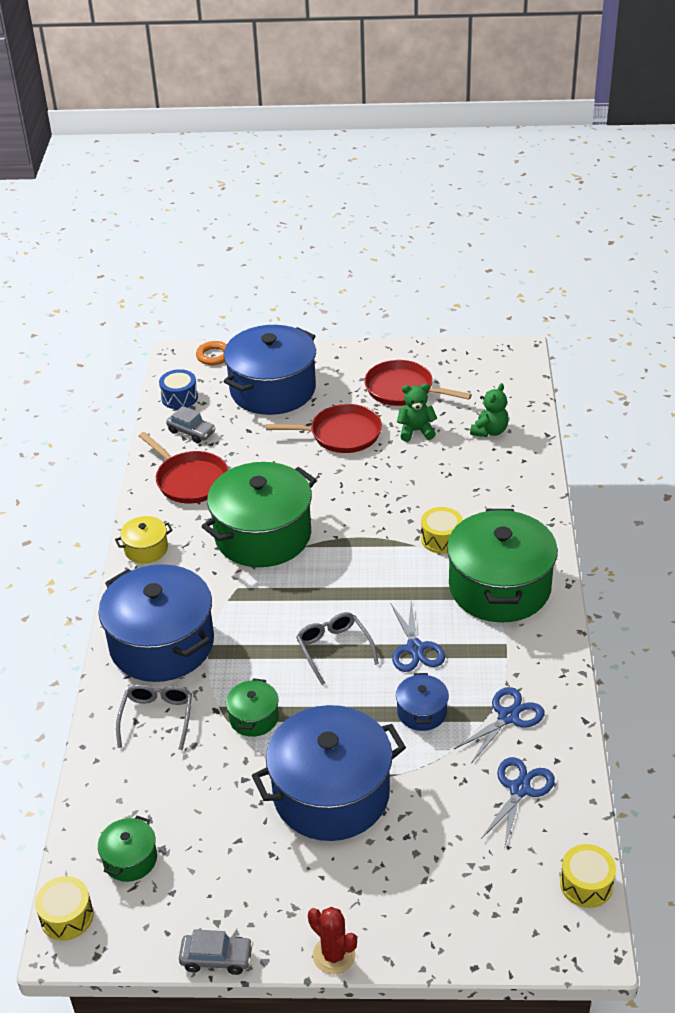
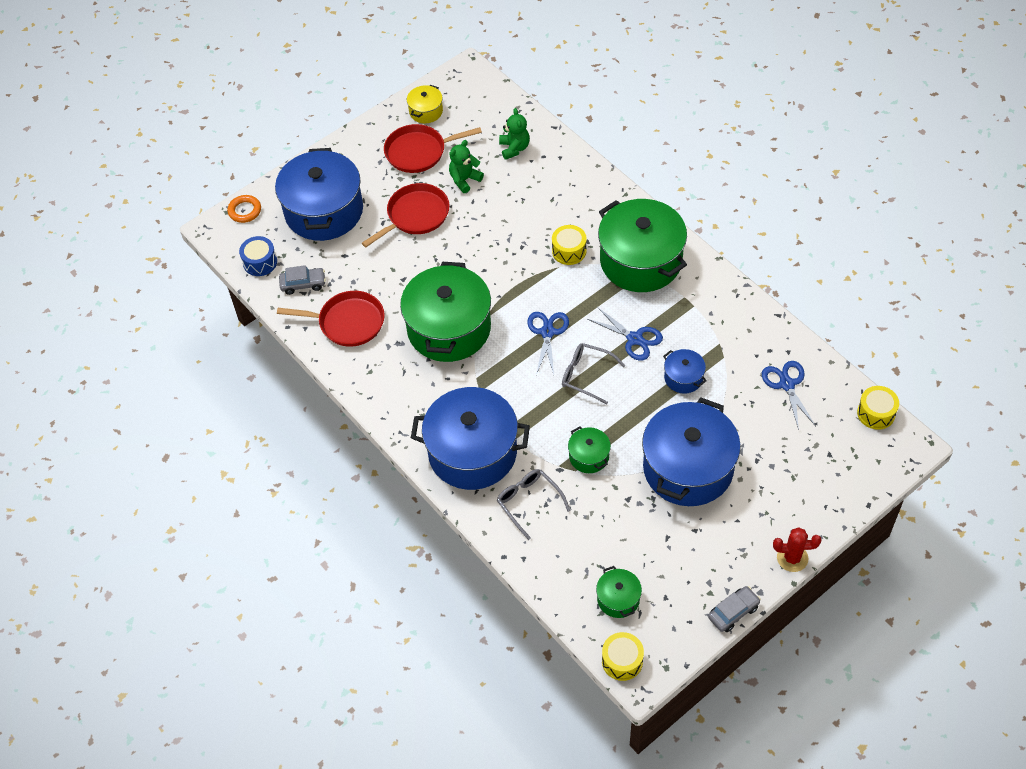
camera: 40 degrees left, 15 degrees up
yellow pot [115,516,173,564] -> yellow pot moved to [407,85,443,123]
blue scissors [453,687,544,763] -> blue scissors moved to [527,312,569,375]

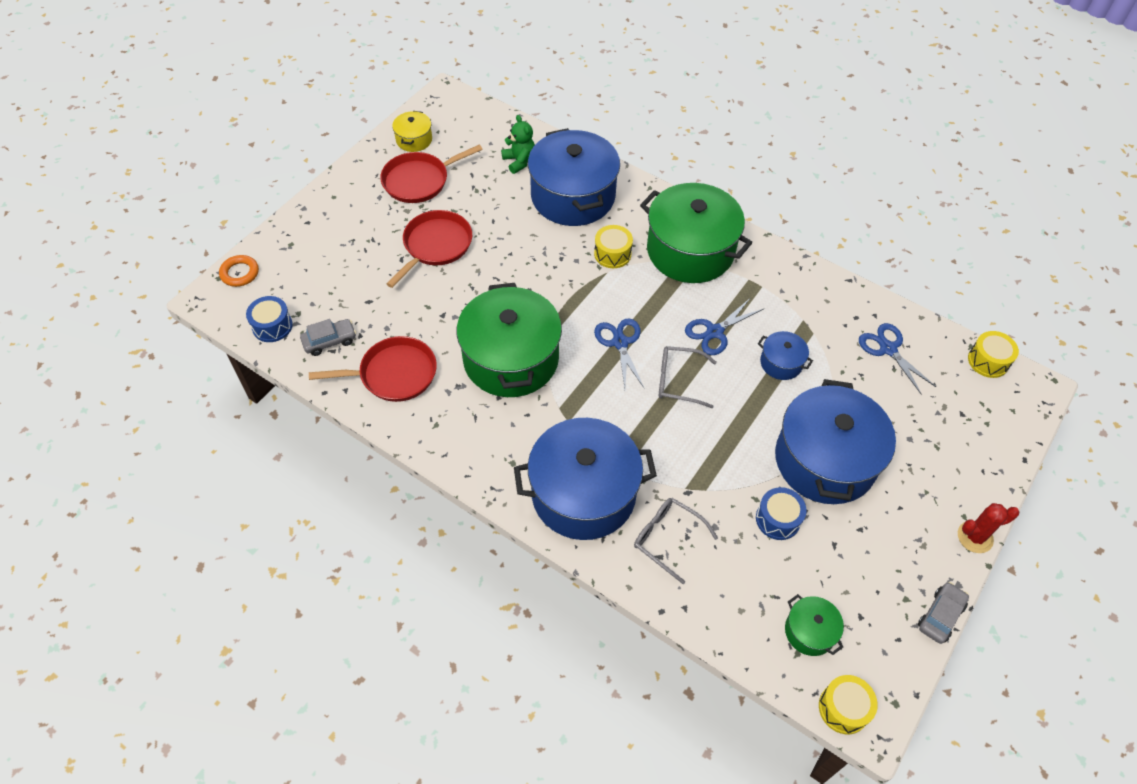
camera: 20 degrees left, 0 degrees up
blue pot [275,148,363,241] -> blue pot moved to [528,128,620,226]
green teddy bear [449,140,484,193] -> none
green pot [568,426,611,473] -> none
blue scissors [588,307,663,361] -> blue scissors turned 120 degrees clockwise [685,298,763,355]
none -> blue drum [756,487,807,540]

